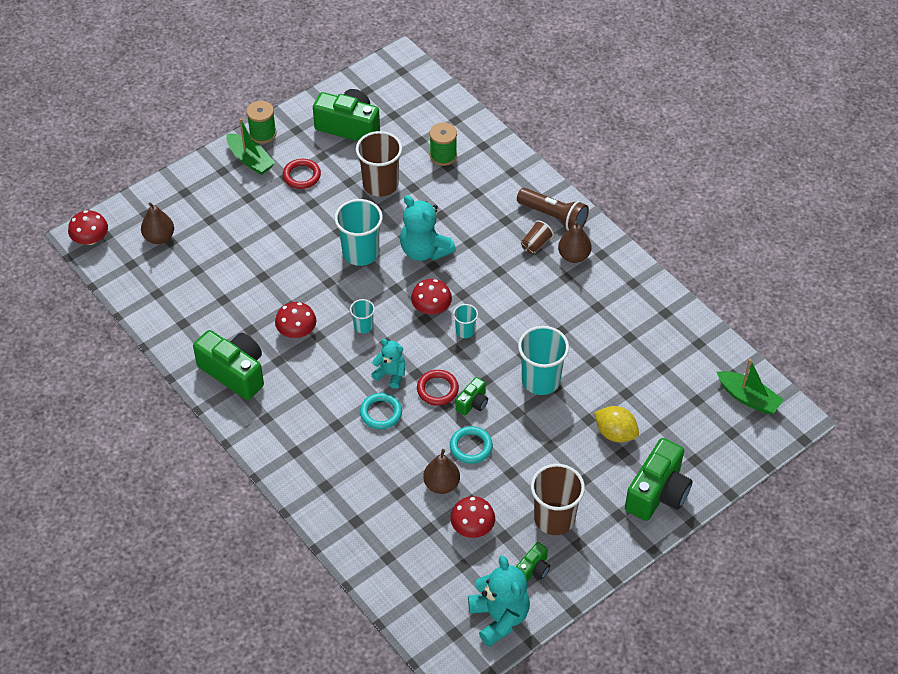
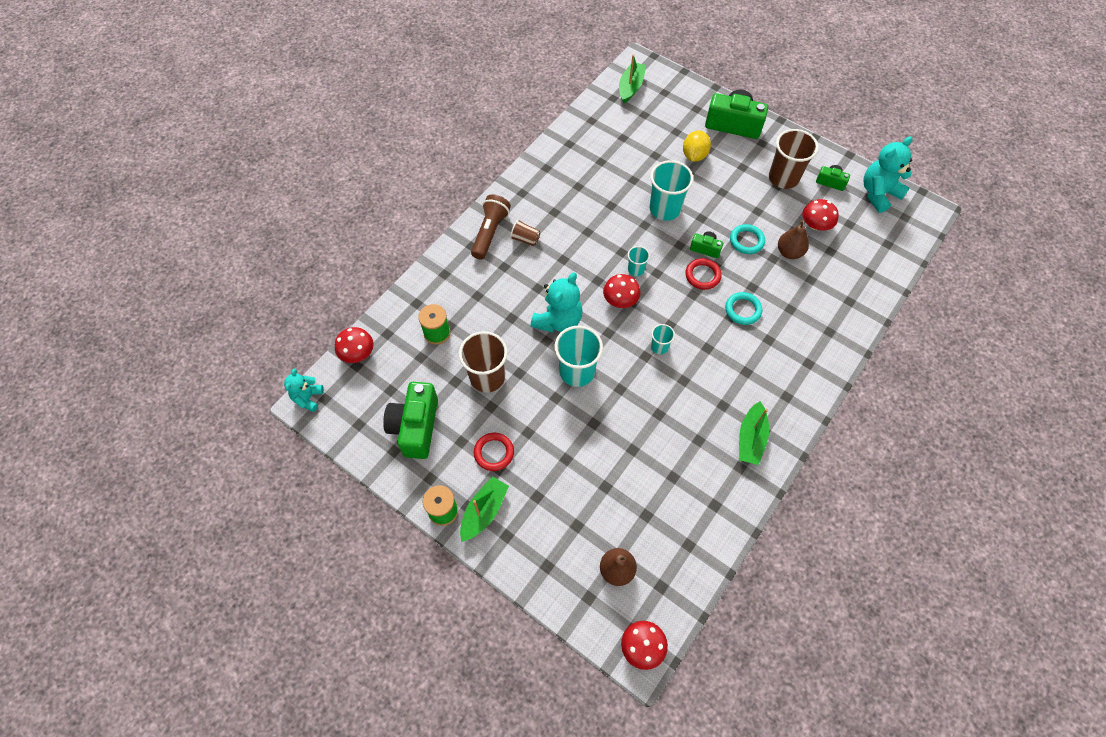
camera: 105 degrees left, 10 degrees up
green camera [193,330,264,400] -> green boat [739,401,769,465]
red mushroom [275,302,316,338] -> red mushroom moved to [335,327,374,363]
turquoise teddy bear [371,339,405,389] -> turquoise teddy bear moved to [284,368,324,412]
brown pear [558,221,591,263] -> none

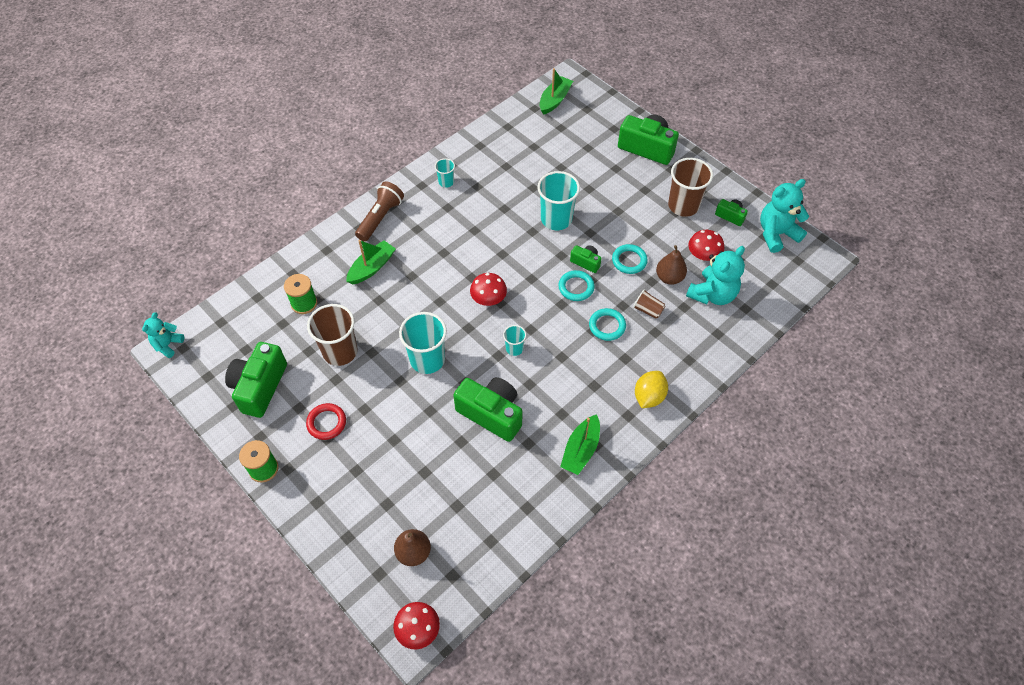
camera: 10 degrees right, 5 degrees down
red mushroom [335,327,374,363] -> none
green boat [460,476,509,542] -> green boat moved to [346,240,396,285]
brown cup [510,219,540,246] -> brown cup moved to [633,289,665,319]
turquoise teddy bear [530,272,582,333] -> turquoise teddy bear moved to [686,246,745,305]
turquoise cup [628,246,650,276] -> turquoise cup moved to [435,158,455,188]
yellow lemon [683,130,711,162] -> yellow lemon moved to [635,371,668,408]
red ring [685,258,722,290] -> turquoise ring [558,270,595,301]
none -> green camera [453,377,523,442]

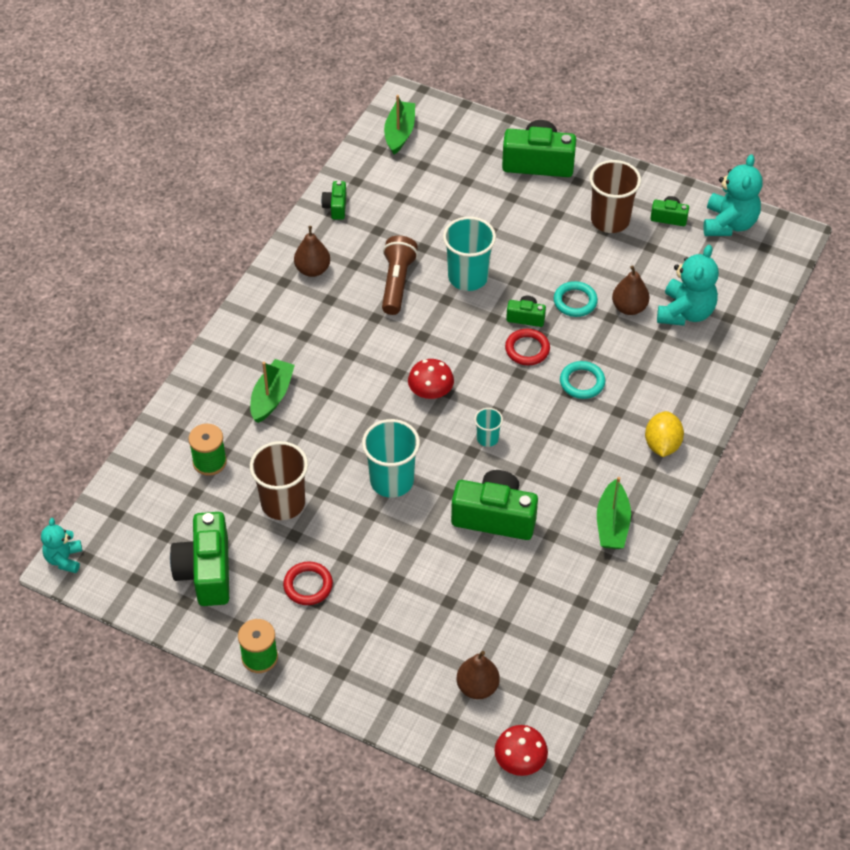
camera: 20 degrees left, 5 degrees down
brown flashlight [355,181,404,242] -> brown flashlight moved to [382,236,418,315]
turquoise cup [435,158,455,188] -> brown pear [294,226,330,277]
turquoise ring [558,270,595,301] -> red ring [505,329,550,365]
brown cup [633,289,665,319] -> none
red mushroom [688,230,724,261] -> none
turquoise teddy bear [760,179,809,253] -> turquoise teddy bear turned 150 degrees clockwise [704,154,762,236]
none -> green camera [321,181,346,220]

